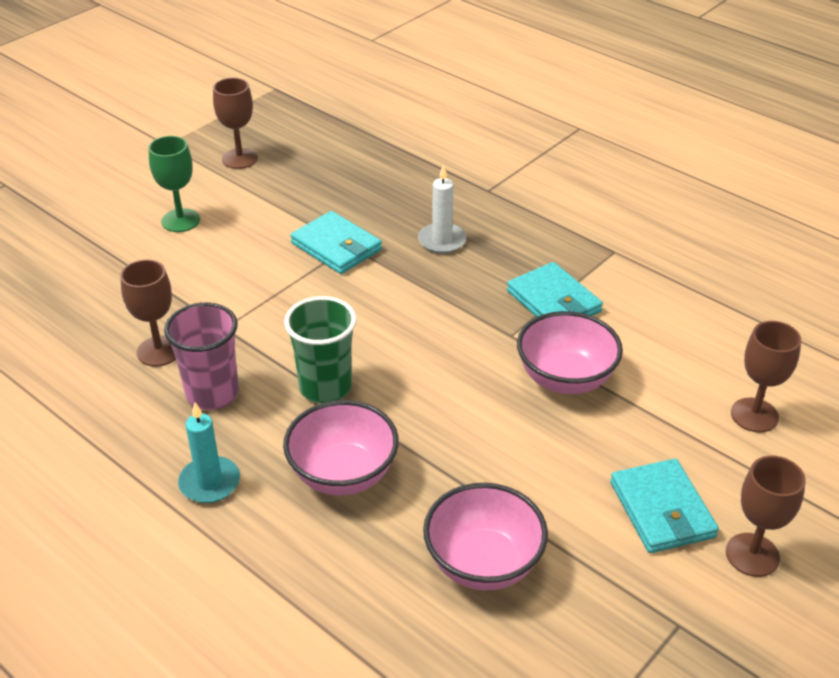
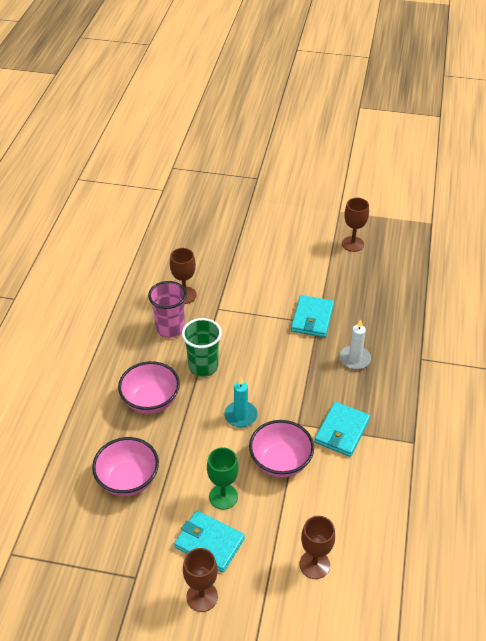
camera: 60 degrees right, 5 degrees up
green goblet [149,136,200,232] -> green goblet moved to [207,447,239,509]
turquoise candle [178,402,240,503] -> turquoise candle moved to [224,377,258,427]
turquoise wallet [610,459,719,553] -> turquoise wallet turned 75 degrees clockwise [174,511,245,572]

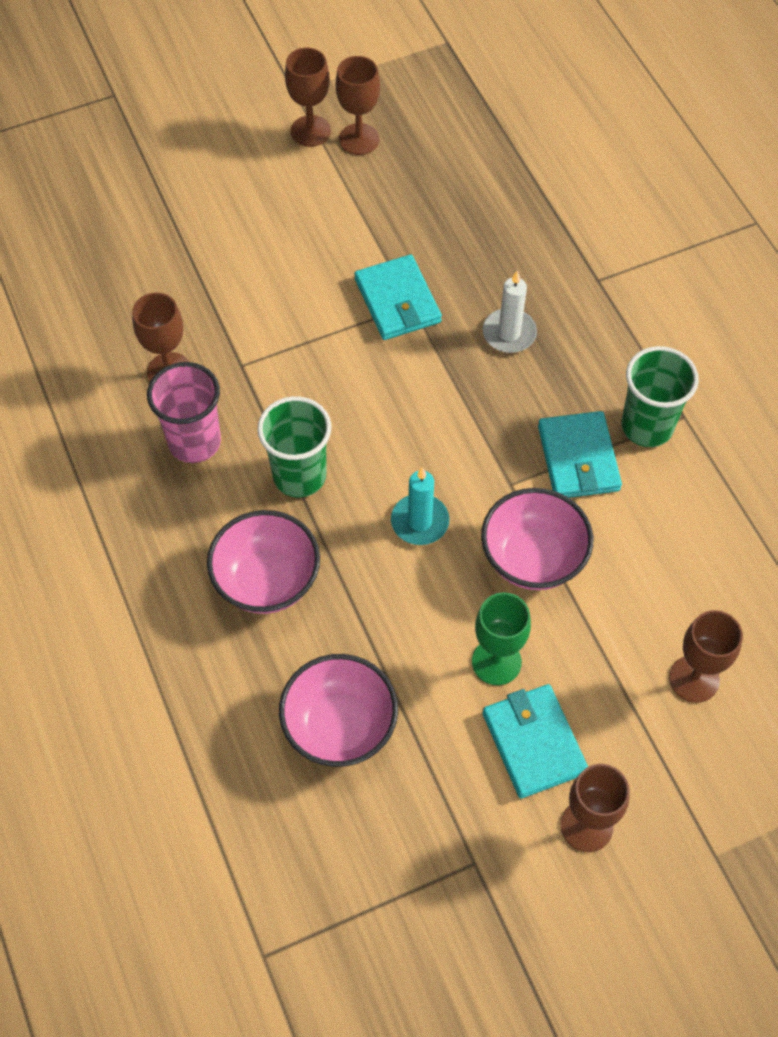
camera: 35 degrees left, 15 degrees up
turquoise wallet [174,511,245,572] -> turquoise wallet turned 75 degrees clockwise [482,684,588,798]
none -> brown goblet [285,48,331,147]
none -> green cup [621,346,699,447]

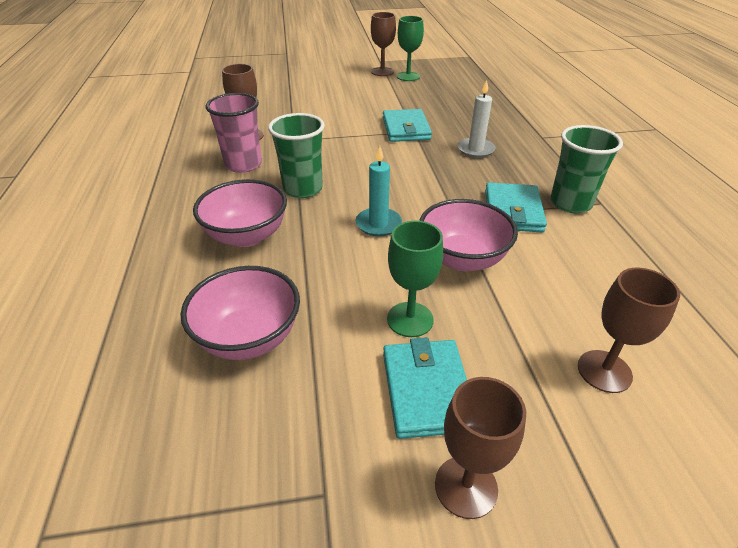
camera: 15 degrees right, 20 degrees down
brown goblet [336,56,380,155] -> green goblet [397,16,424,81]

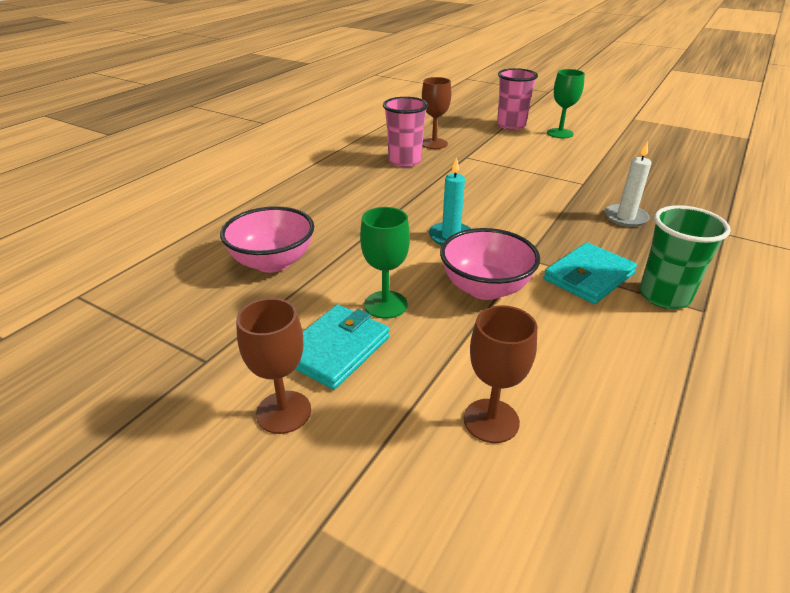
camera: 40 degrees right, 5 degrees down
pink bowl [193,179,287,247] -> none
green cup [268,113,325,198] -> none
brown goblet [371,12,396,76] -> none
turquoise wallet [383,109,432,142] -> none
green goblet [397,16,424,81] -> green goblet moved to [547,69,585,138]
none -> pink cup [497,68,538,130]

